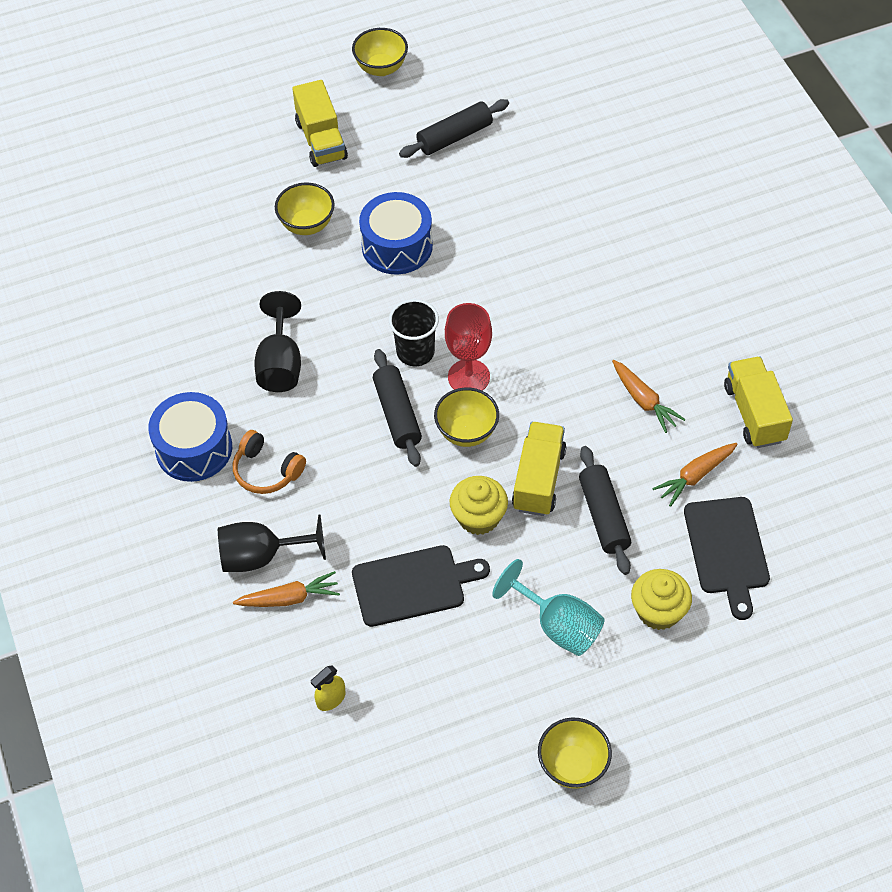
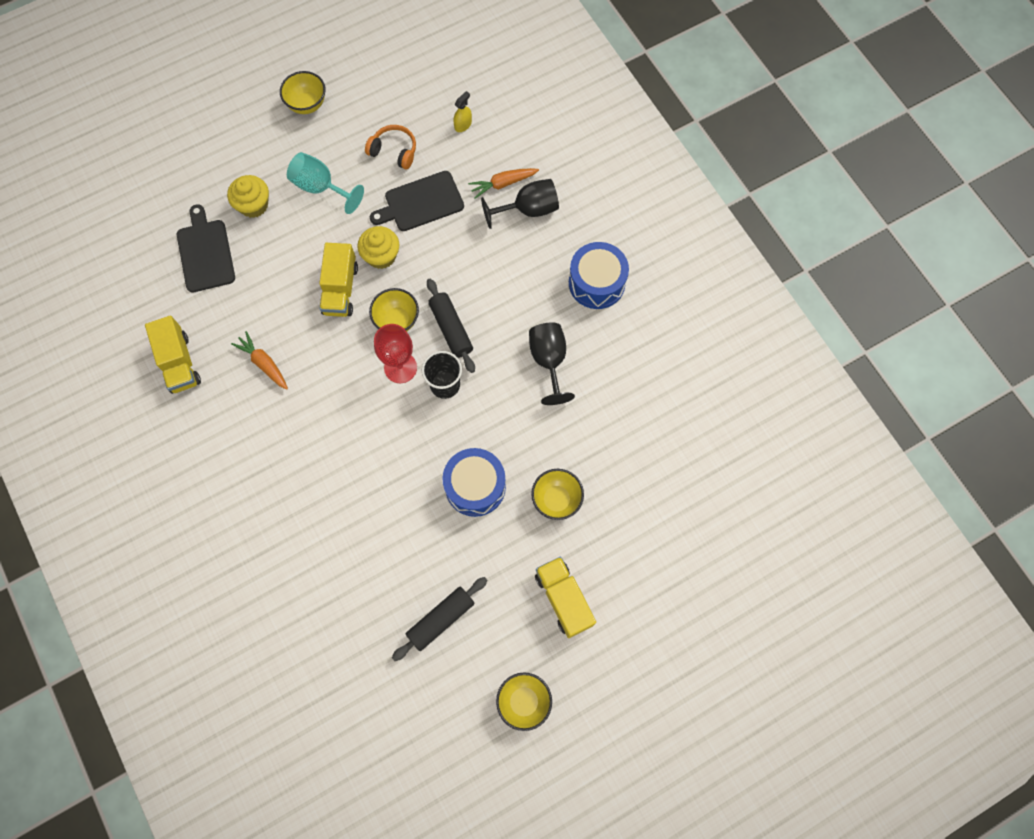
camera: 170 degrees right, 15 degrees up
orange headphones [233,430,306,494] -> orange headphones moved to [365,125,416,170]
black rolling pin [579,446,631,575] -> none
orange carrot [652,443,737,507] -> none

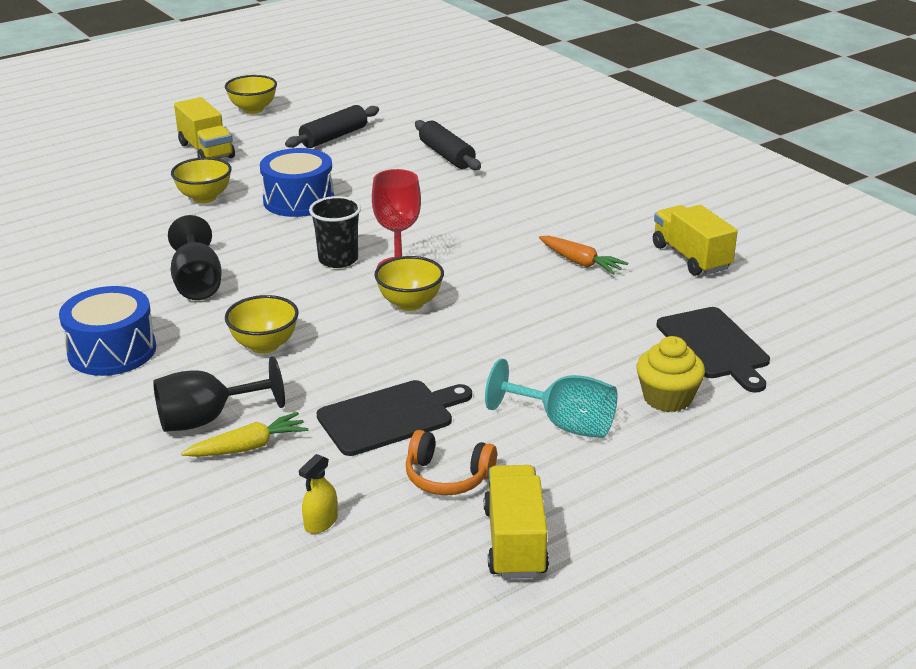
camera: 175 degrees right, 40 degrees down
yellow bowl [280,71,325,114] -> yellow bowl moved to [225,295,299,354]
yellow truck [319,243,358,317] -> yellow truck moved to [484,465,549,579]
yellow cupcake [357,226,399,269] -> none
black rolling pin [427,279,475,373] -> black rolling pin moved to [415,120,481,170]
orange carrot [468,168,539,199] -> yellow carrot [181,412,309,457]

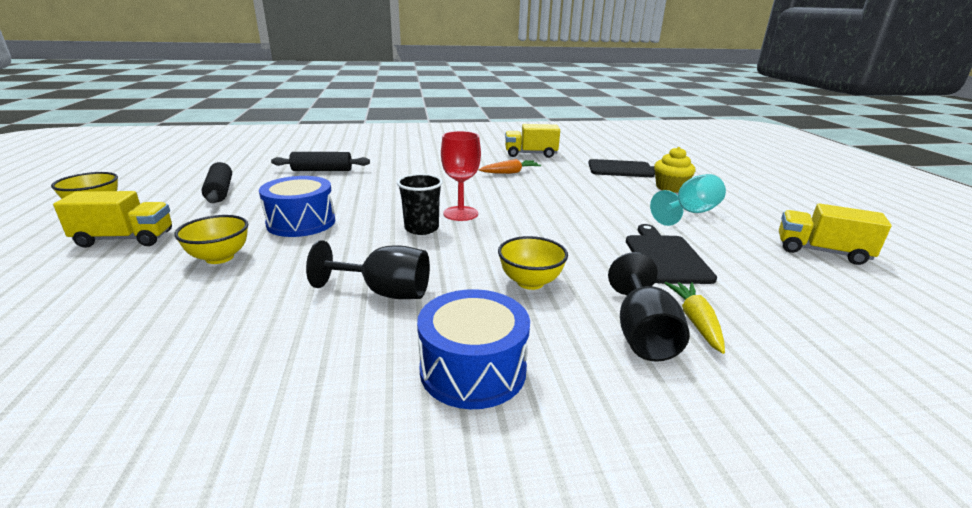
camera: 65 degrees left, 5 degrees down
yellow spray bottle [299,454,338,534] -> none
yellow bowl [374,256,444,311] -> none
orange headphones [406,430,497,495] -> none

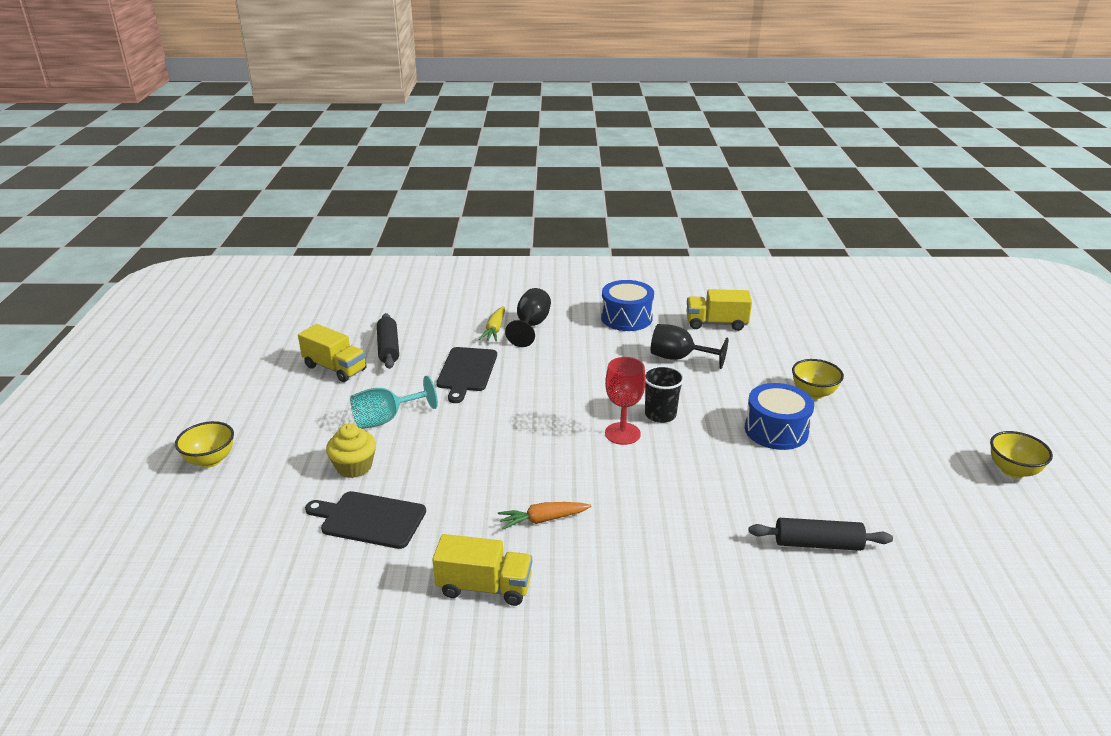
camera: 170 degrees left, 5 degrees up
yellow truck [53,191,172,248] -> yellow truck moved to [687,289,752,331]
black rolling pin [201,162,232,203] -> black rolling pin moved to [377,313,399,369]
yellow bowl [498,236,568,290] -> yellow bowl moved to [175,421,234,468]

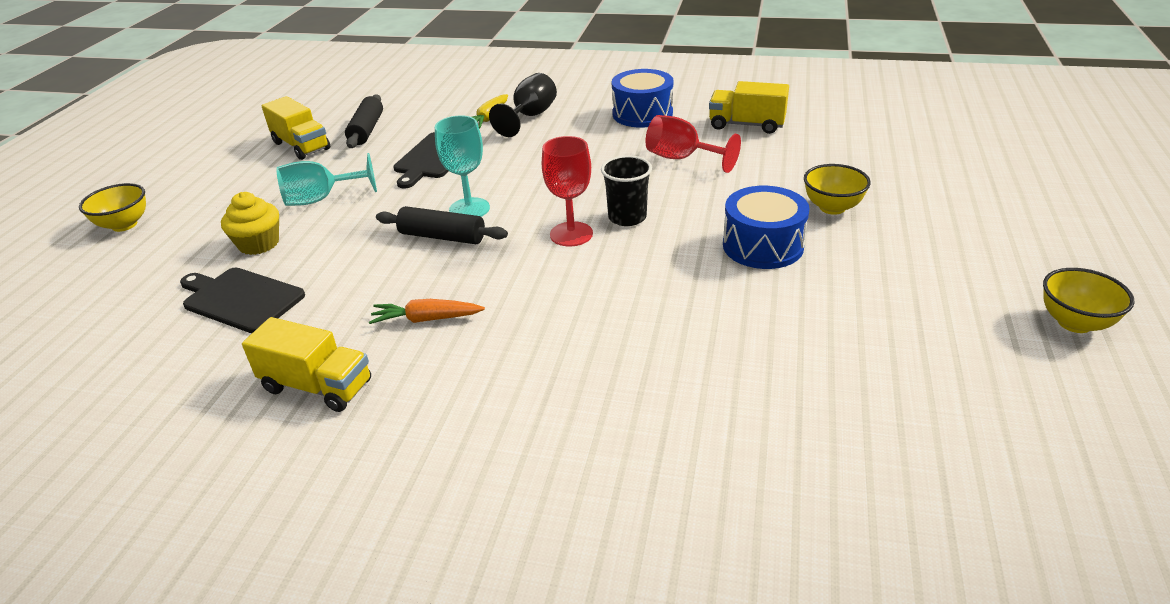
camera: 15 degrees right, 5 degrees up
black goblet [651,324,728,369] -> red goblet [645,115,741,173]
black rolling pin [749,518,893,551] -> black rolling pin moved to [376,206,508,244]
none -> turquoise goblet [435,115,490,217]

